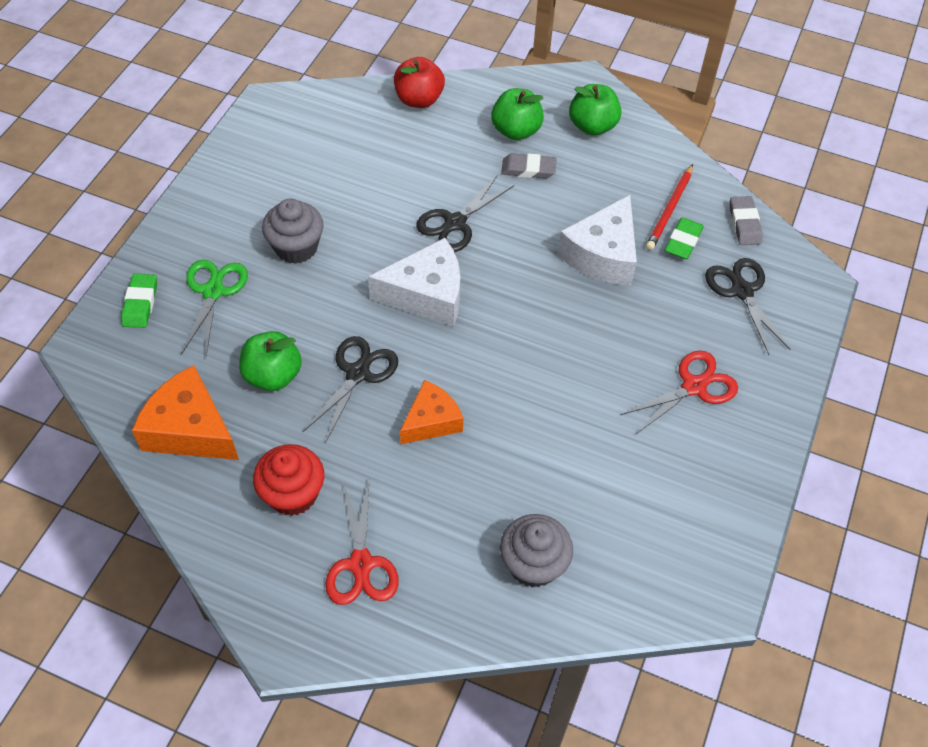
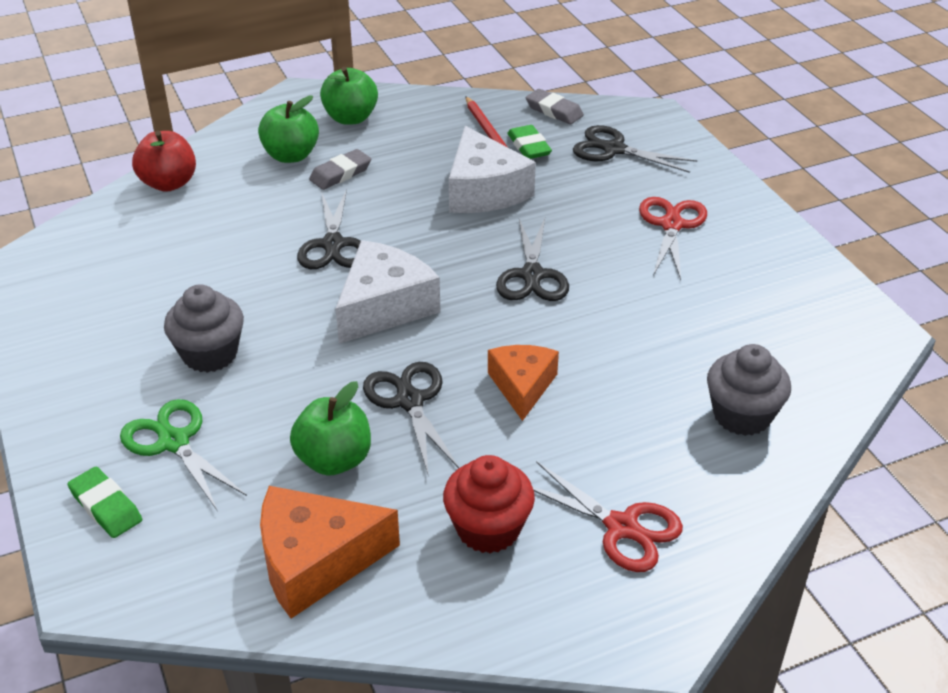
camera: 45 degrees left, 15 degrees down
none -> black scissors [496,218,569,301]

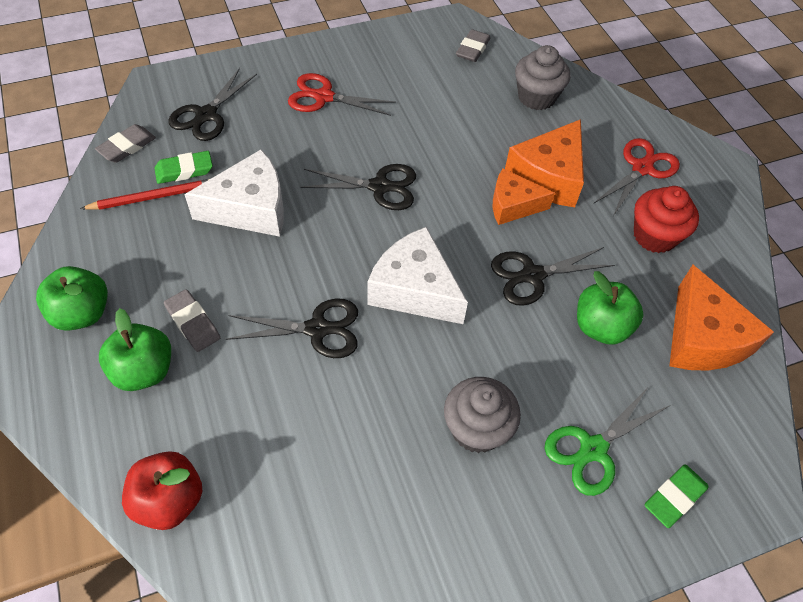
camera: 90 degrees left, 15 degrees up
none -> grey eraser [456,29,491,62]
none -> orange cheese [505,119,584,207]

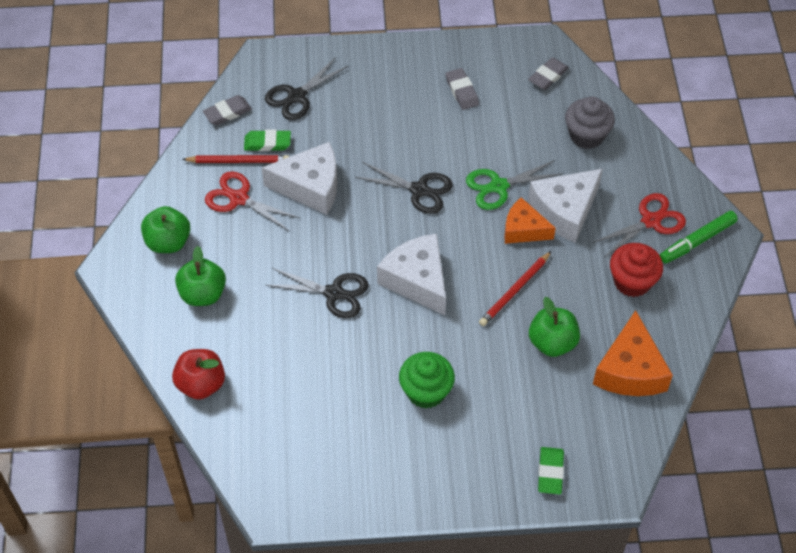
camera: 20 degrees right, 0 degrees up
grey eraser [164,289,220,352] -> grey eraser moved to [446,68,479,110]
red scissors [288,73,396,116] -> red scissors moved to [205,171,300,232]
grey cupcake [444,377,521,453] -> green cupcake [399,352,455,408]
black scissors [491,247,615,306] -> red pencil [479,251,552,326]
orange cheese [505,119,584,207] -> white cheese [528,169,603,243]
green scissors [544,386,669,496] -> green scissors moved to [466,160,563,210]
green eraser [645,464,709,528] -> green eraser turned 60 degrees counterclockwise [538,447,564,494]
none -> green marker [660,211,738,263]

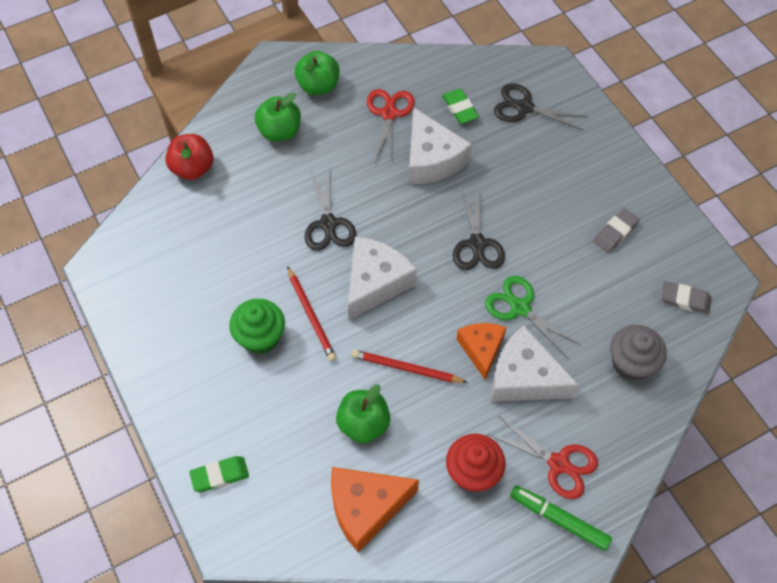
camera: 65 degrees right, 5 degrees up
red pencil [182,155,289,163] -> red pencil moved to [287,266,336,361]
grey eraser [203,95,252,125] -> none

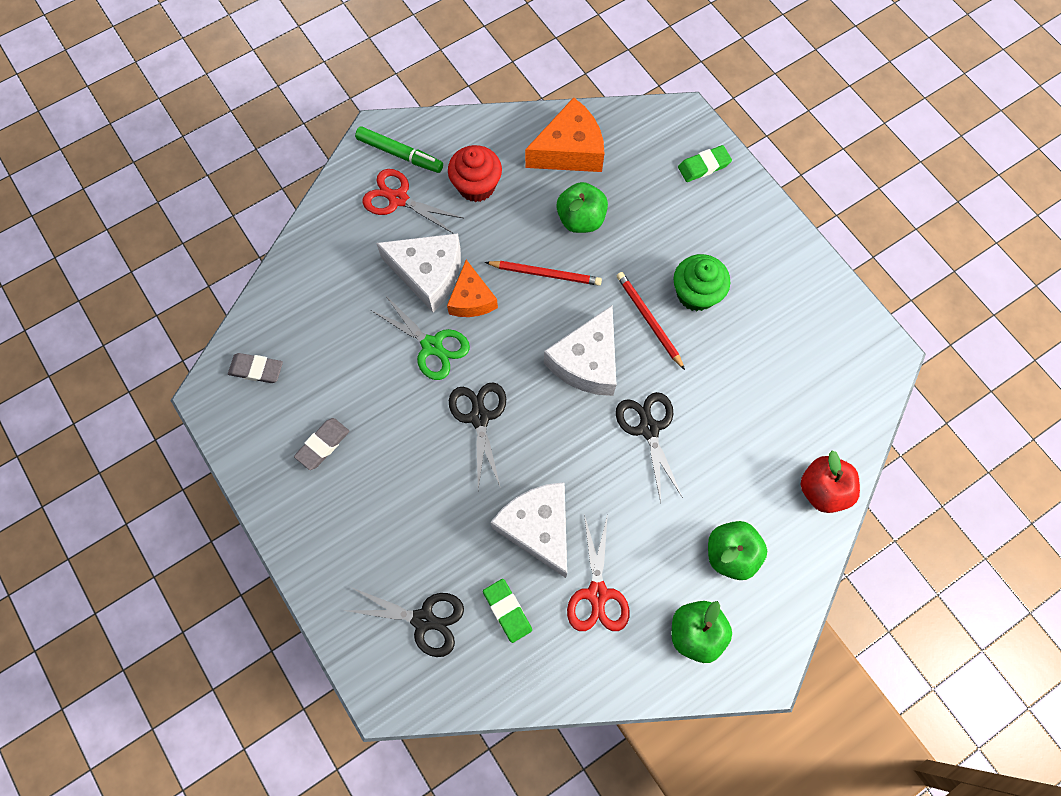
camera: 175 degrees right, 10 degrees up
grey cupcake [610,325,667,381] -> none

